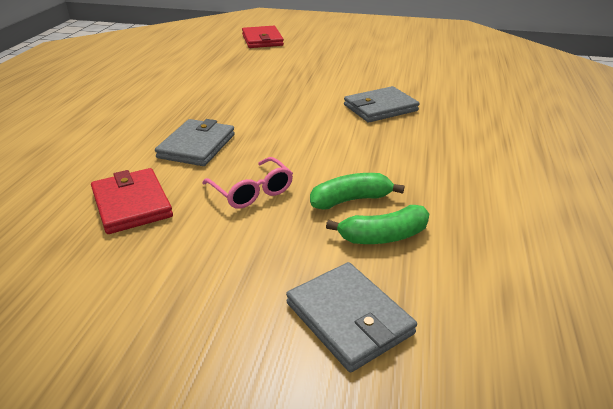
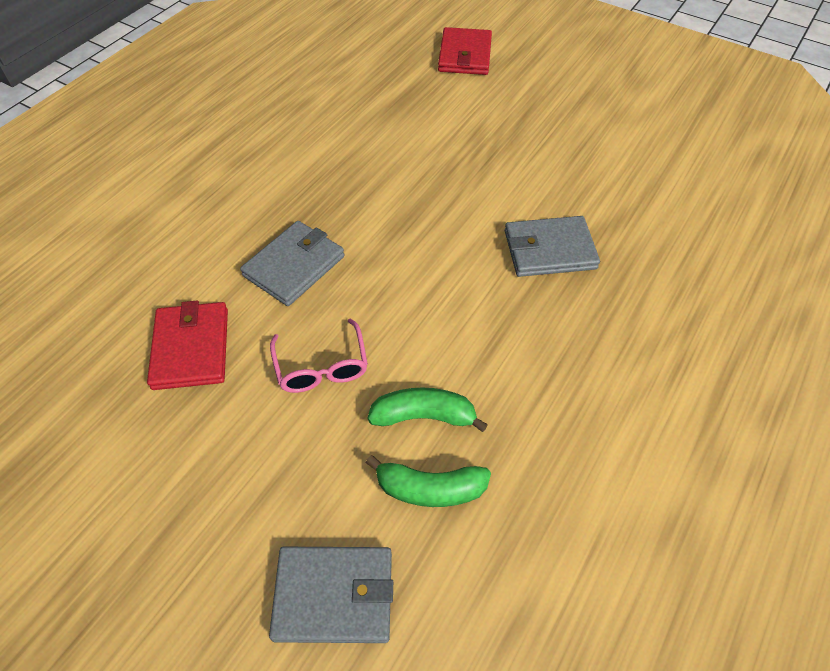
camera: 20 degrees right, 20 degrees up
grey wallet [286,262,417,372] -> grey wallet turned 75 degrees counterclockwise [269,547,393,643]

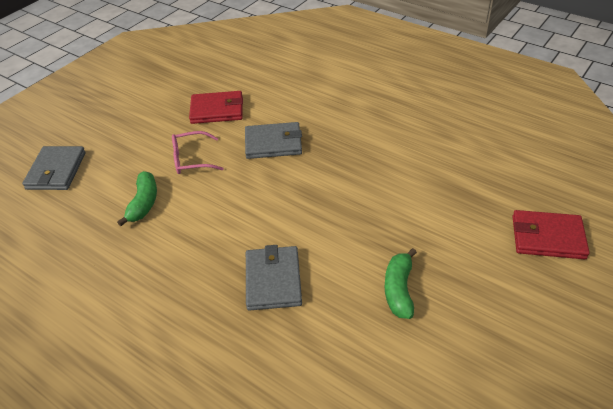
camera: 95 degrees right, 10 degrees down
grey wallet [240,221,344,306] -> grey wallet turned 45 degrees counterclockwise [245,122,302,159]
green banana [366,455,491,507] -> green banana moved to [385,248,417,319]

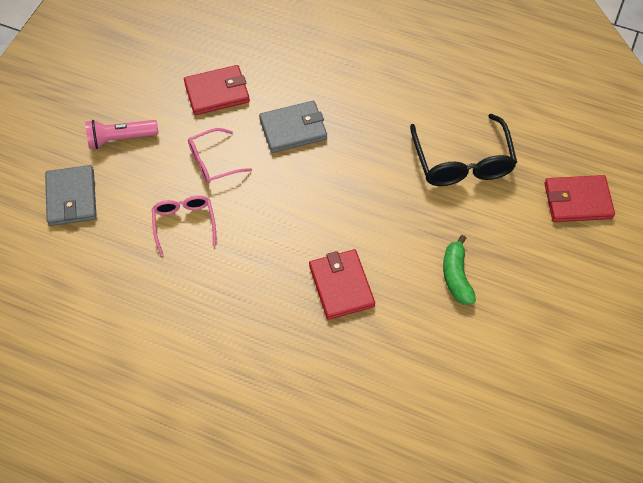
camera: 15 degrees left, 15 degrees up
green banana [117,171,157,226] -> pink glasses [152,195,216,255]
grey wallet [246,245,302,311] -> red wallet [309,249,375,320]
none -> pink flashlight [85,120,159,149]
none -> black glasses [410,114,517,186]

